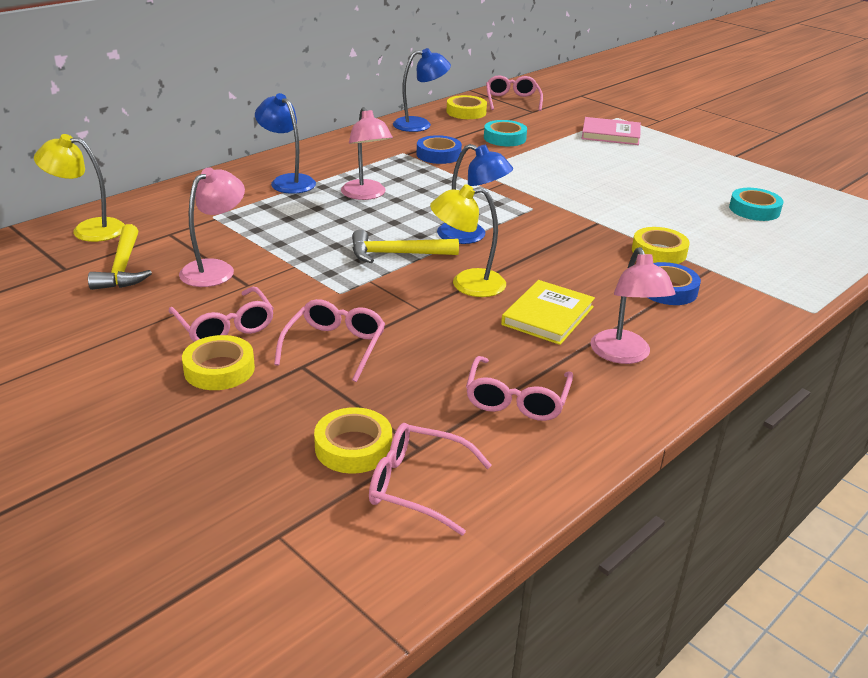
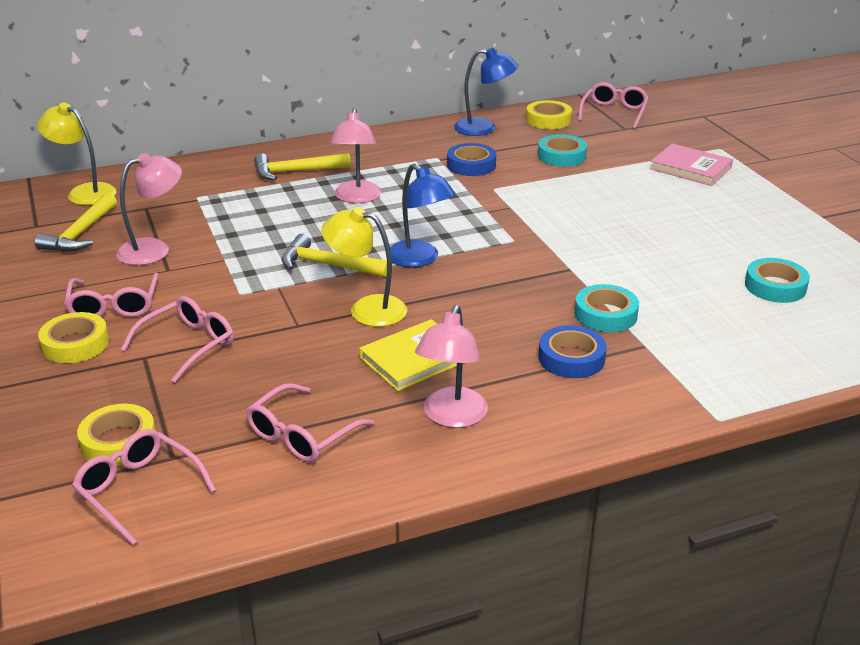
camera: 25 degrees right, 0 degrees up
blue lamp [255,93,316,194] -> yellow hammer [254,153,351,181]
yellow tape [632,227,690,264] -> turquoise tape [575,284,639,332]

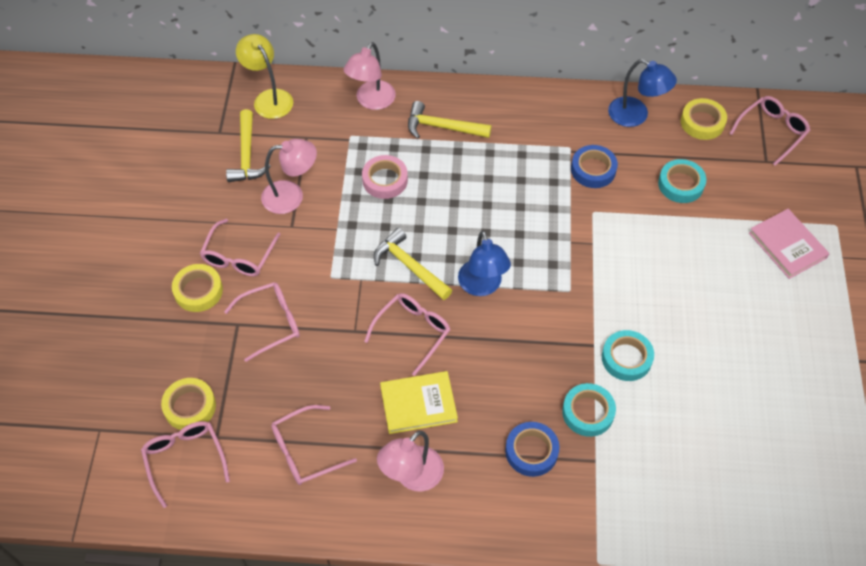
camera: 25 degrees right, 25 degrees up
yellow hammer [35,193,117,252] -> yellow hammer turned 45 degrees counterclockwise [226,109,271,182]
yellow lamp [321,207,407,327] -> pink glasses [364,293,451,376]
pink lamp [330,108,381,203] -> pink lamp moved to [344,42,396,110]
turquoise tape [745,258,810,303] -> turquoise tape moved to [602,330,654,381]
none -> pink tape [362,155,408,199]

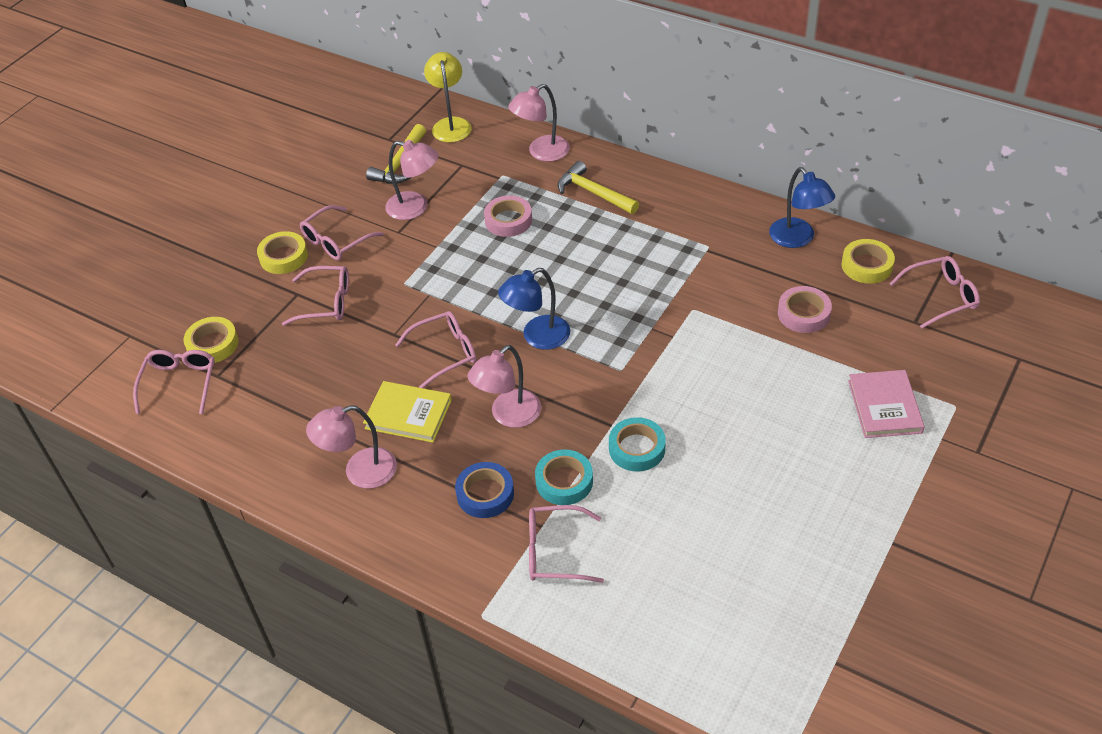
camera: 30 degrees right, 10 degrees down
pink glasses [271,405,357,485] -> pink glasses moved to [529,505,604,583]
yellow hammer [374,228,452,300] -> none
blue lamp [458,231,511,296] -> blue lamp turned 45 degrees clockwise [498,268,570,350]
blue tape [571,145,618,188] -> none
turquoise tape [658,159,707,203] -> pink tape [778,286,832,333]
none -> pink lamp [468,345,541,428]

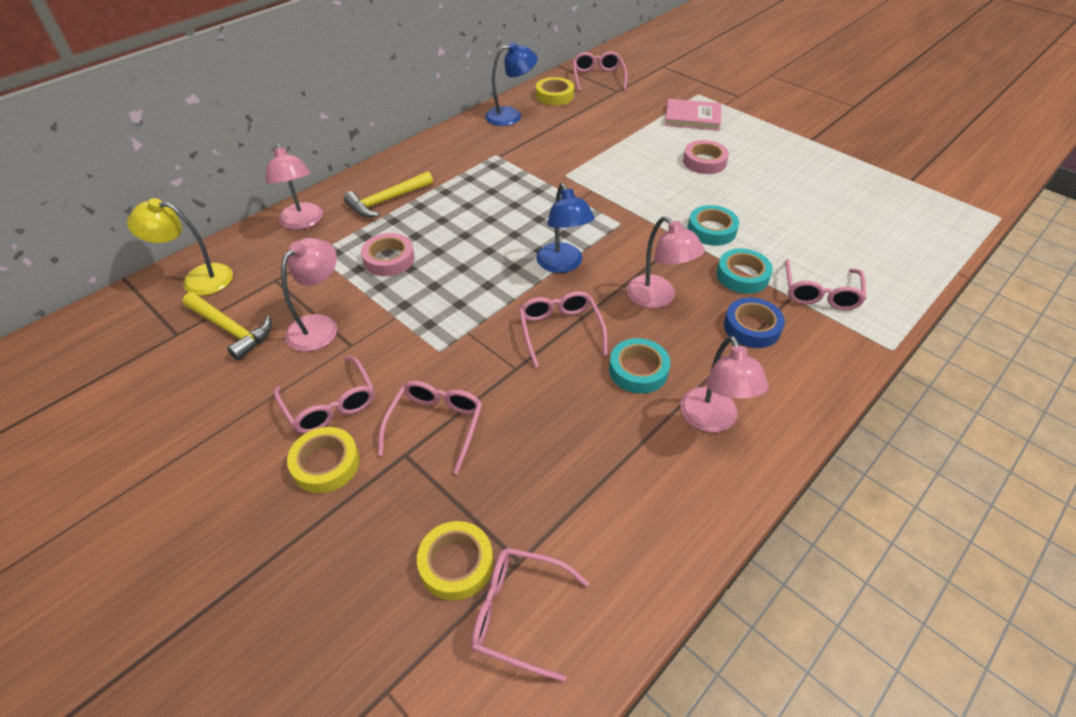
camera: 80 degrees left, 0 degrees up
yellow book [363,381,452,443] -> turquoise tape [609,338,670,394]
pink tape [778,286,832,333] -> pink tape moved to [683,140,729,174]

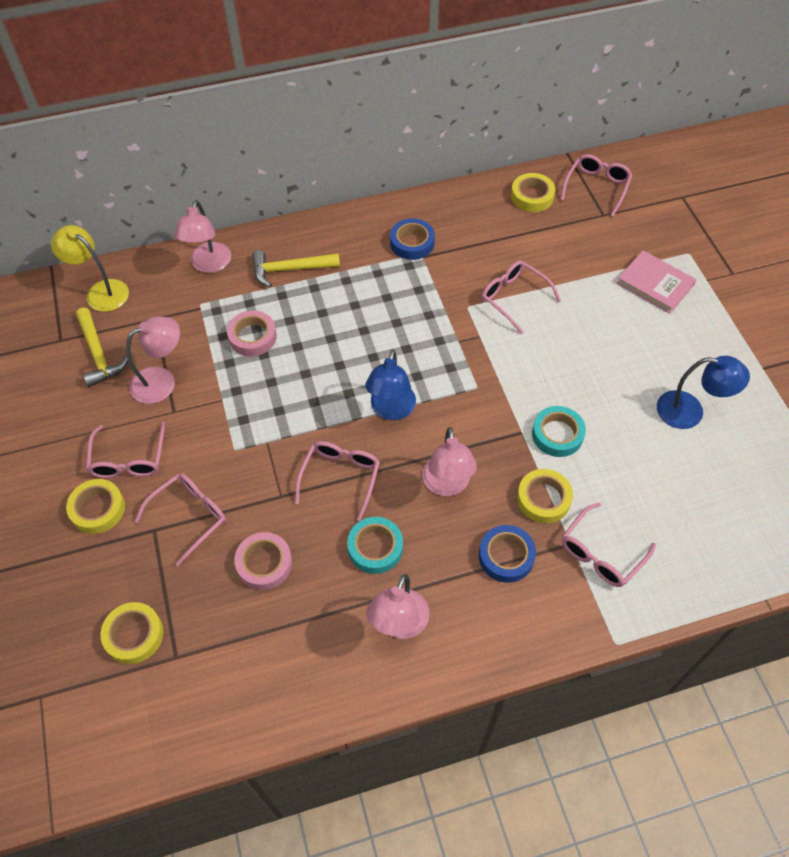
camera: 30 degrees right, 10 degrees up
pink glasses [471,548,590,682] -> pink glasses moved to [482,260,561,334]
blue lamp [485,42,538,126] -> blue lamp moved to [657,356,750,429]
pink tape [683,140,729,174] -> pink tape moved to [234,532,292,590]
turquoise tape [716,249,773,294] -> yellow tape [517,469,573,523]
none -> blue tape [390,218,435,260]

